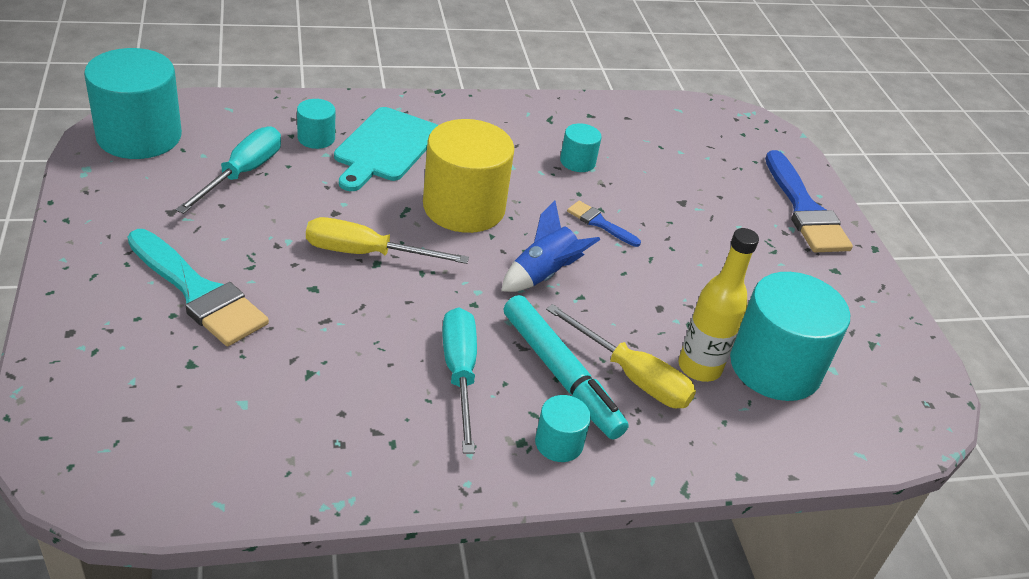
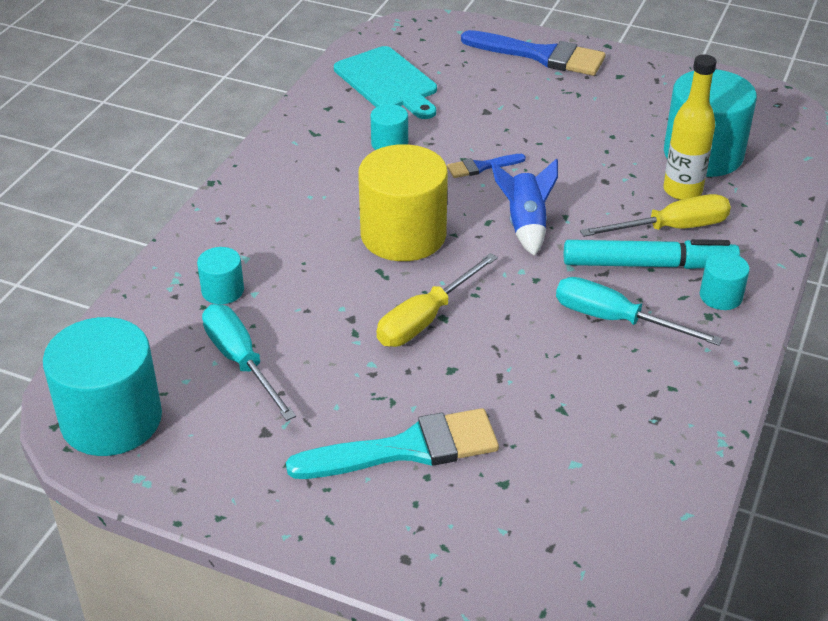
camera: 50 degrees left, 0 degrees up
turquoise cutting board [334,107,438,191] -> turquoise cutting board moved to [334,46,437,119]

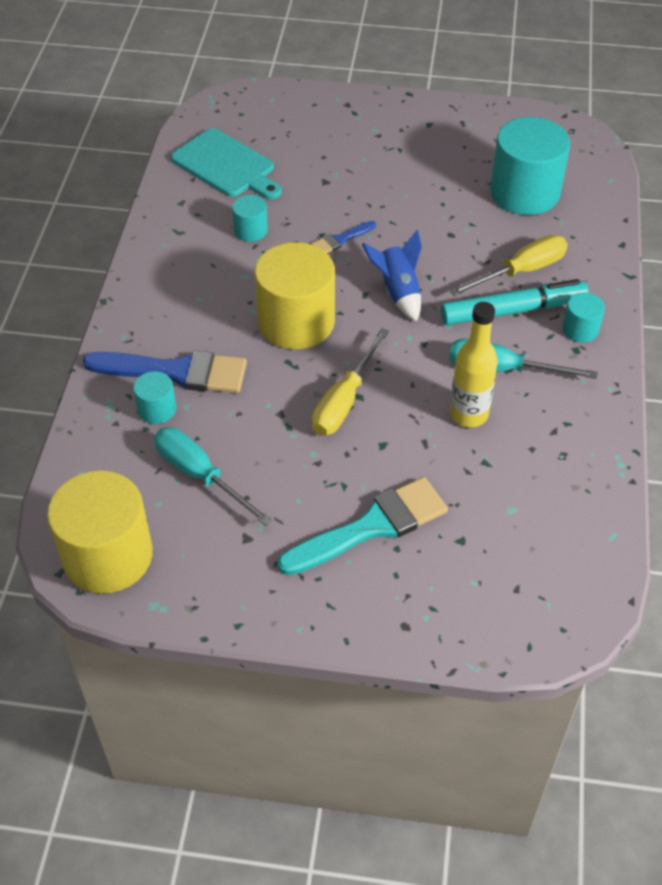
camera: 15 degrees left, 10 degrees up
turquoise cylinder [43,317,162,456] -> yellow cylinder [47,470,153,594]
blue brush [461,30,606,76] -> blue brush moved to [83,351,247,393]
yellow bottle [663,54,716,200] -> yellow bottle moved to [450,302,498,427]

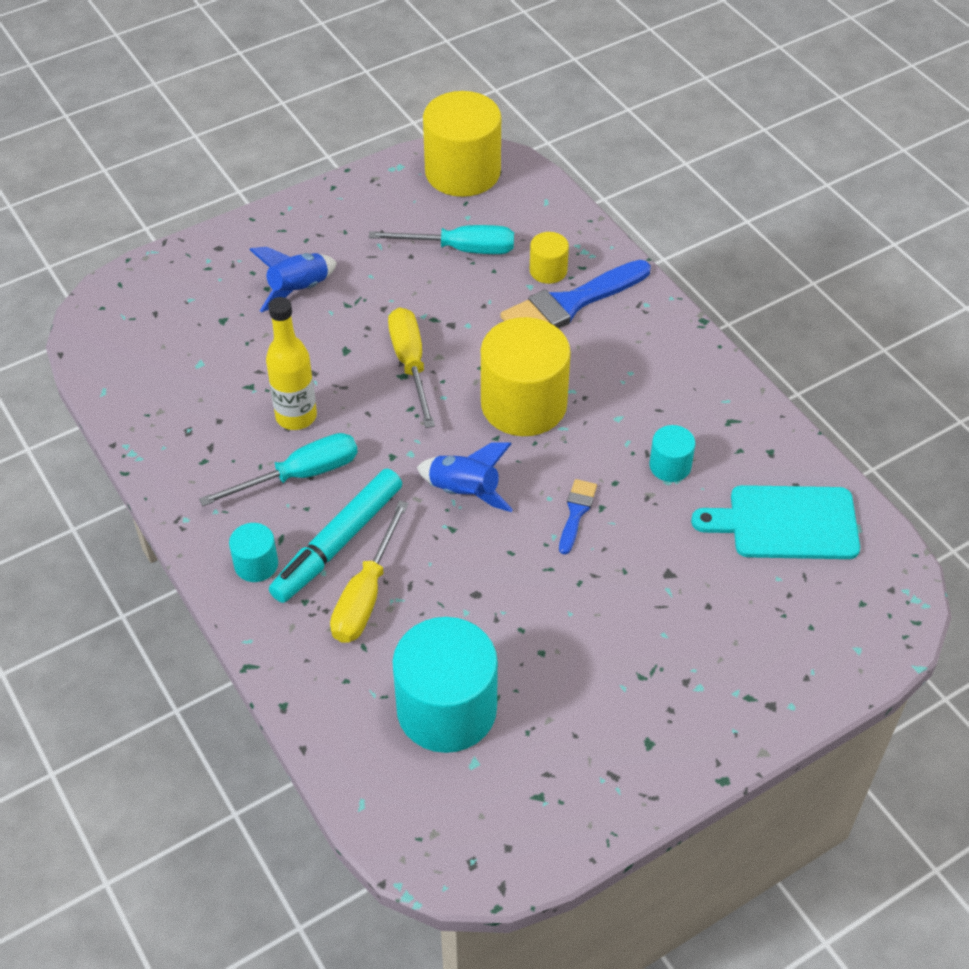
camera: 140 degrees right, 0 degrees up
turquoise cylinder [133,371,176,424] -> yellow cylinder [530,232,569,284]
turquoise brush [277,477,448,576] -> blue rocket [249,247,337,313]

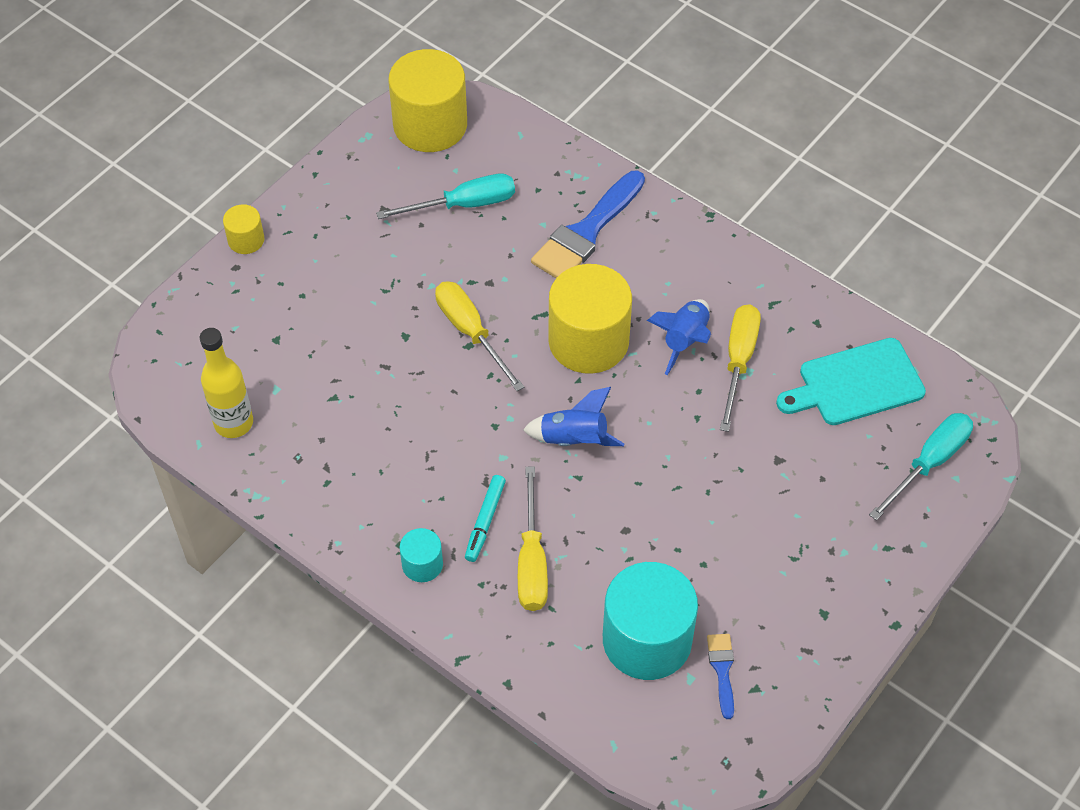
camera: 20 degrees left, 5 degrees up
turquoise screwdriver [199,433,358,506] -> turquoise screwdriver moved to [869,413,973,521]
blue rocket [249,247,337,313] -> blue rocket moved to [647,299,711,375]
yellow bottle [266,297,317,430] -> yellow bottle moved to [200,328,253,438]
turquoise marker [269,469,402,603] -> turquoise marker [465,475,506,562], size x0.58
yellow cylinder [530,232,569,284] -> yellow cylinder moved to [223,204,264,254]
blue brush [559,479,597,554] -> blue brush moved to [707,634,734,719]
turquoise cylinder [649,425,695,482] -> yellow screwdriver [720,304,761,432]

